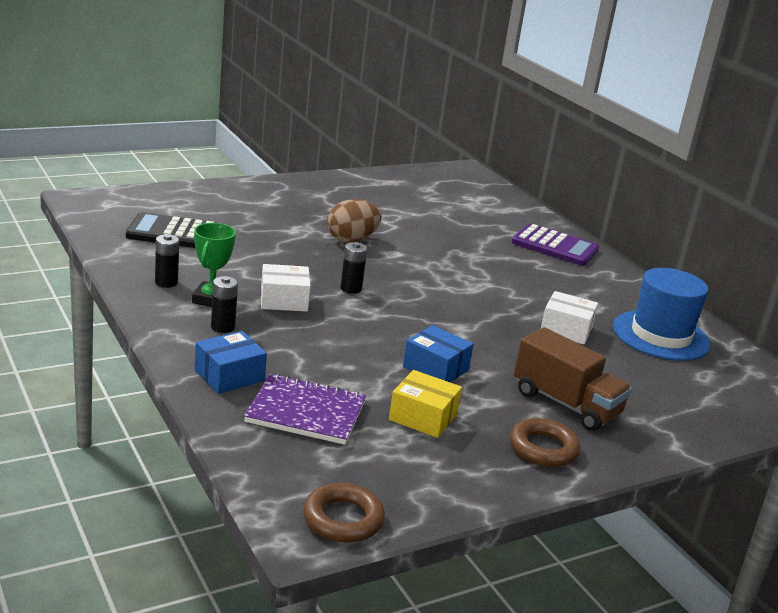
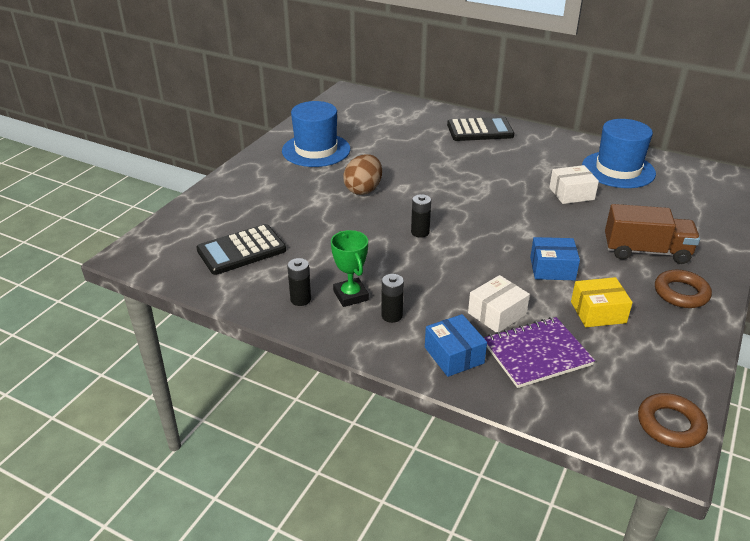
camera: 30 degrees left, 10 degrees up
blue box [195,331,267,394] -> blue box turned 45 degrees counterclockwise [425,314,487,377]
white box [261,264,311,312] -> white box moved to [468,275,530,332]
purple calculator [512,224,599,266] -> black calculator [447,117,514,141]
none -> blue hat [282,101,350,167]

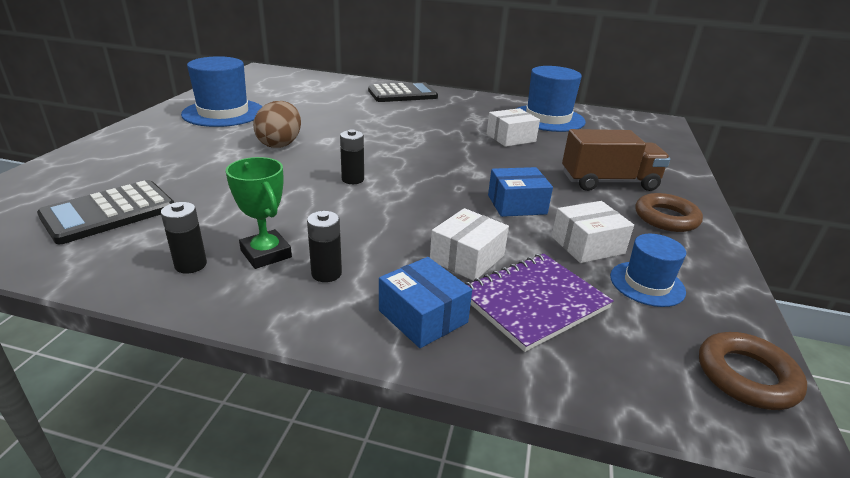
camera: 15 degrees left, 5 degrees down
yellow box [571,277,633,327] -> white box [552,201,634,263]
none -> blue hat [610,234,686,307]

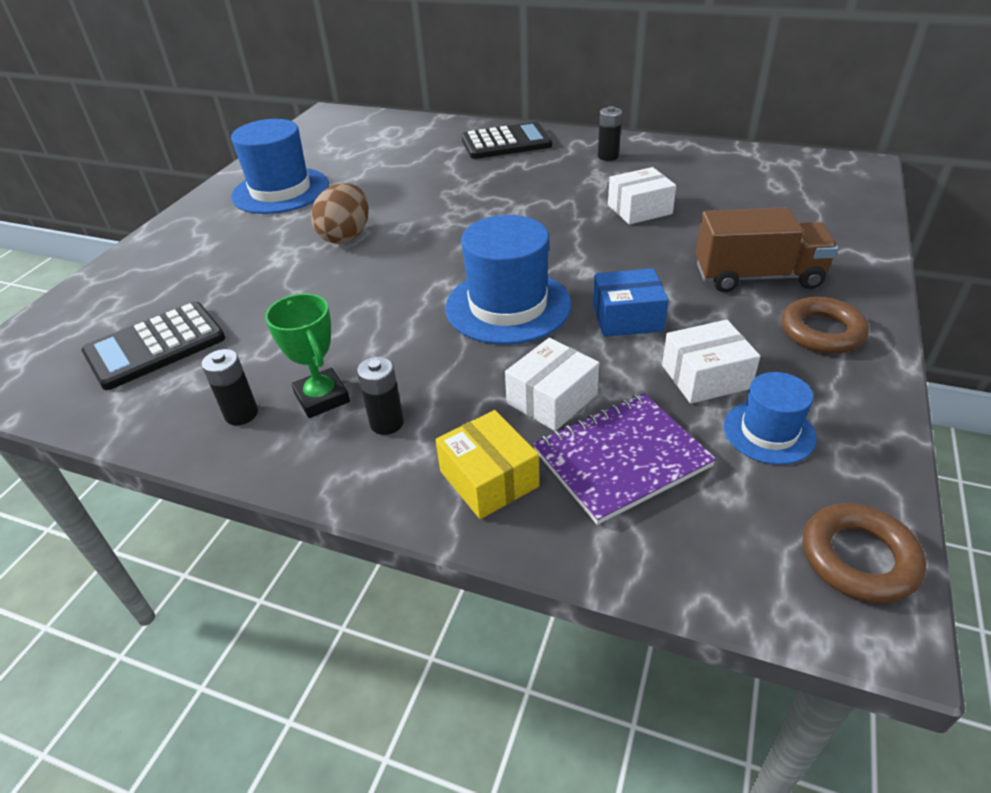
camera: 10 degrees right, 10 degrees up
black battery [340,129,364,184] -> black battery moved to [598,106,622,161]
blue box [379,257,472,348] -> yellow box [435,410,539,519]
blue hat [516,66,586,132] -> blue hat moved to [445,215,571,345]

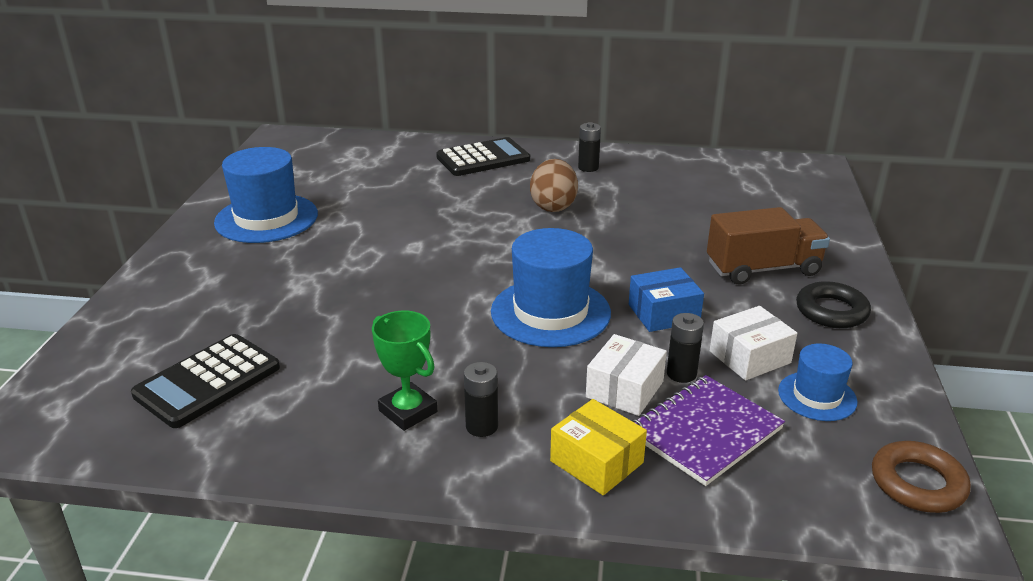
camera: 15 degrees left, 10 degrees down
black battery [202,349,258,425] -> black battery moved to [667,313,704,383]
brown egg [311,183,369,244] -> brown egg moved to [530,159,578,212]
white box [608,167,676,224] -> none
brown ring [781,297,869,354] -> black ring [796,281,871,328]

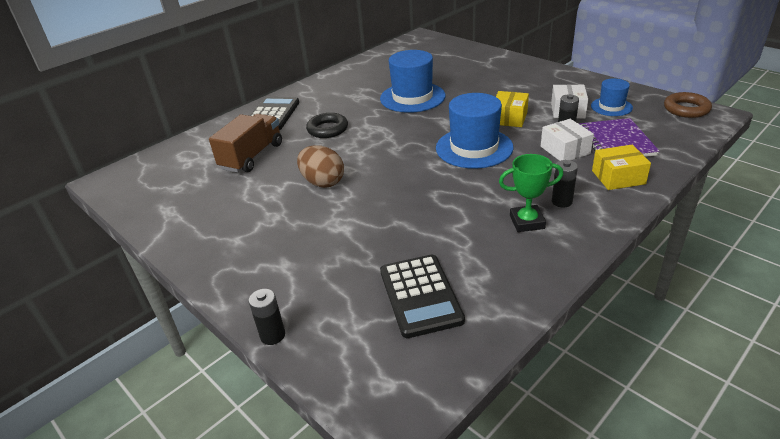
camera: 50 degrees left, 5 degrees up
blue hat [214,147,318,243] -> blue hat moved to [380,50,445,113]
brown egg [530,159,578,212] -> brown egg moved to [297,145,344,188]
black battery [578,122,601,172] -> black battery moved to [249,289,285,345]
blue box [629,267,704,332] -> yellow box [496,91,529,127]
brown truck [707,207,830,285] -> brown truck moved to [209,114,282,173]
black ring [796,281,871,328] -> black ring moved to [306,113,348,138]

